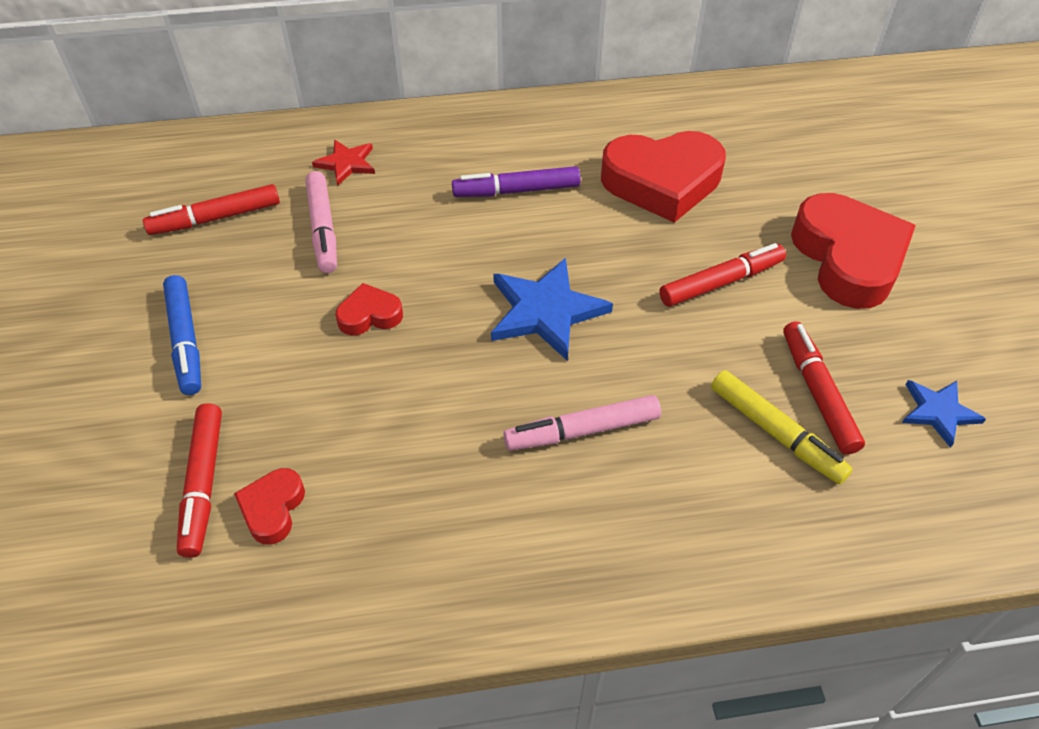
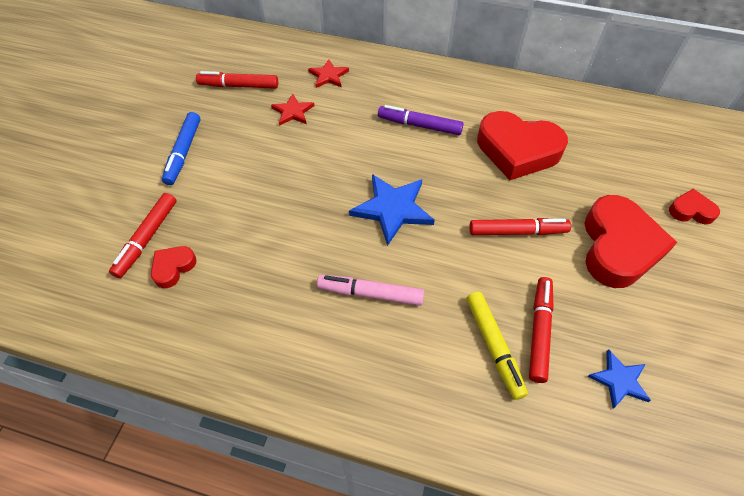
camera: 25 degrees right, 5 degrees up
pink marker [305,171,337,273] -> red star [271,93,314,126]
red heart [335,283,403,335] -> red heart moved to [669,189,720,224]

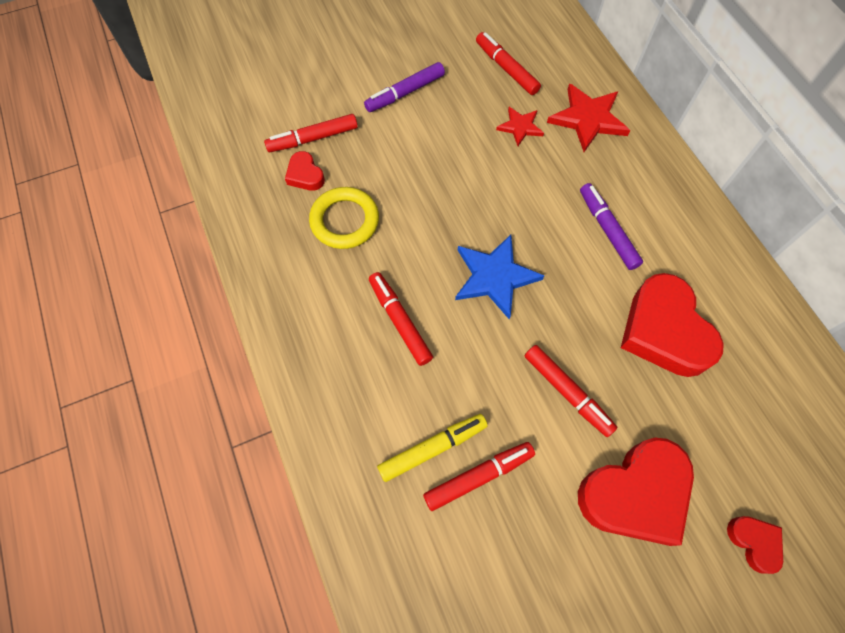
camera: 50 degrees right, 10 degrees up
red heart [151,246,197,288] -> red heart turned 120 degrees counterclockwise [285,151,325,191]
blue marker [162,112,200,185] -> purple marker [364,62,445,112]
red star [308,59,349,88] -> red star [547,84,630,152], size x1.71
pink marker [317,275,424,306] -> red marker [369,272,433,366]
yellow marker [466,292,528,400] -> yellow marker turned 150 degrees counterclockwise [377,414,488,482]
blue star [587,349,651,409] -> none
none -> yellow ring [309,187,379,249]

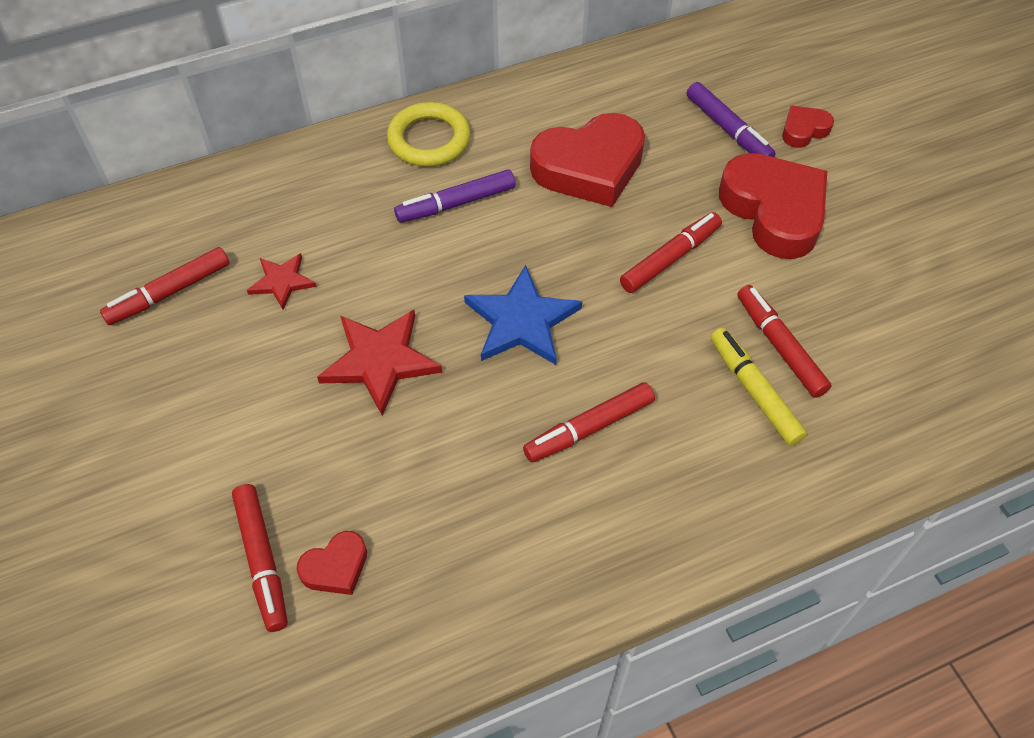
camera: 90 degrees left, 10 degrees down
yellow ring [309,187,379,249] -> yellow ring moved to [387,102,470,167]
purple marker [364,62,445,112] -> purple marker moved to [687,82,776,157]
red star [547,84,630,152] -> red star moved to [317,310,442,416]

